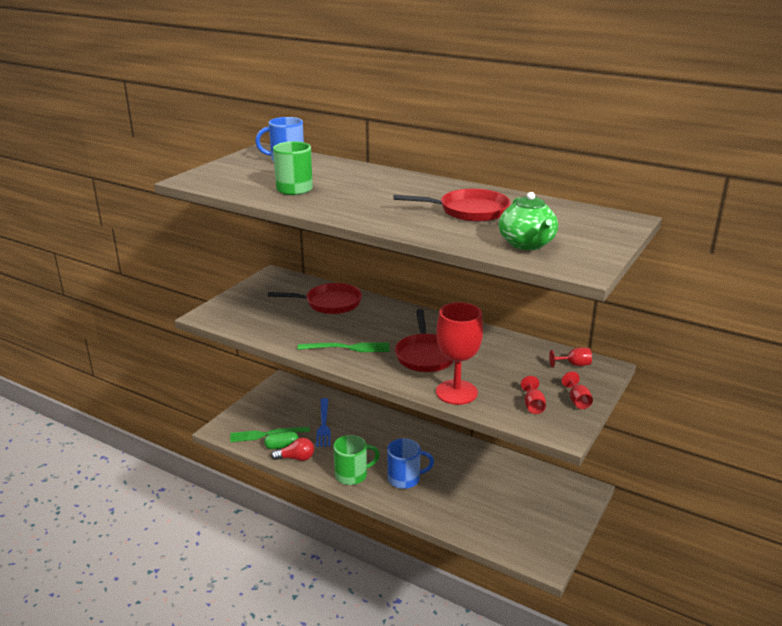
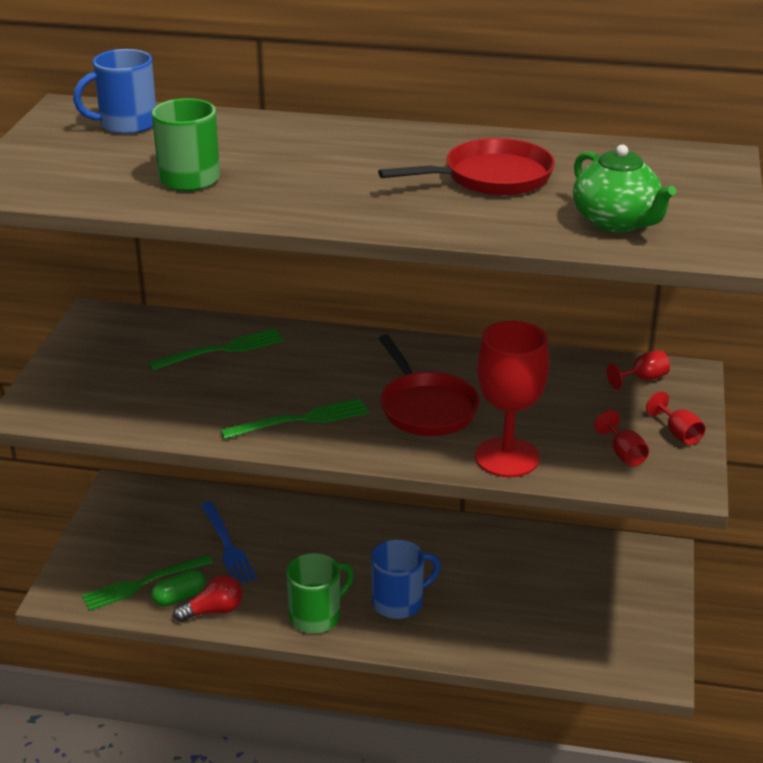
camera: 20 degrees left, 5 degrees up
red pan [268,283,362,314] -> green fork [148,328,284,371]

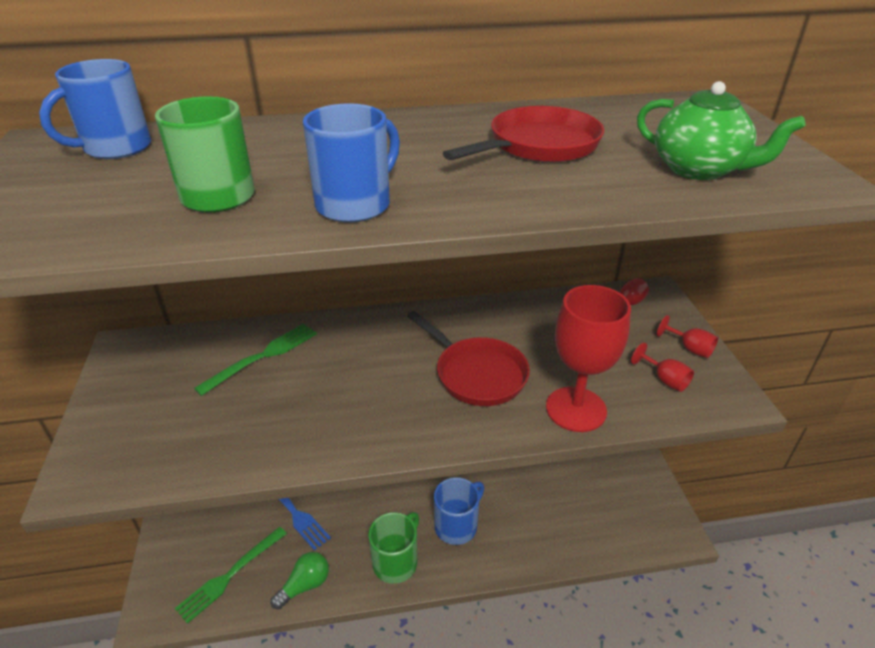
camera: 20 degrees left, 5 degrees up
green capsule [151,570,206,607] -> none
red light bulb [173,575,242,622] -> green light bulb [271,552,329,609]
green fork [221,398,369,439] -> none
none -> blue mug [303,103,400,223]

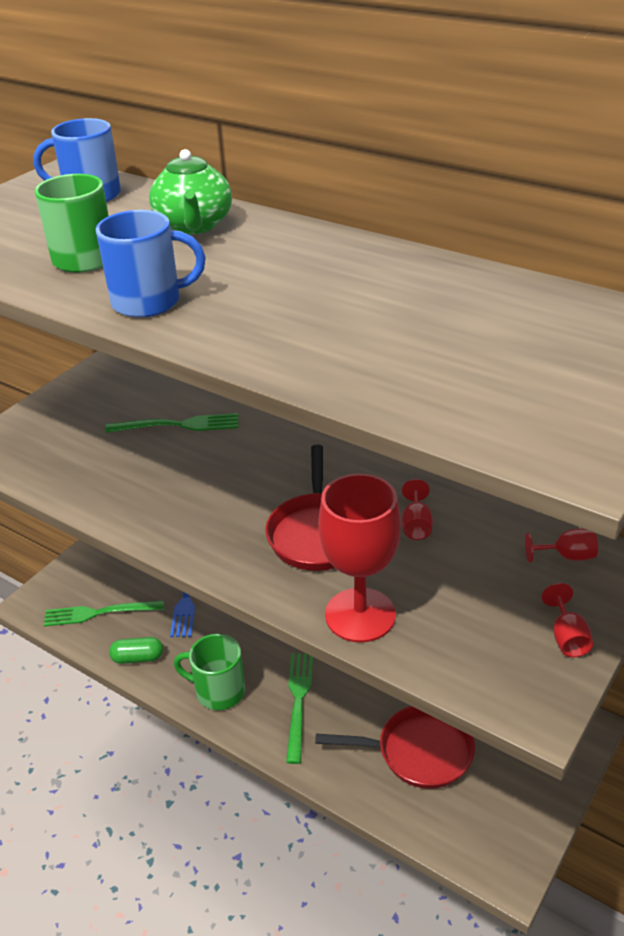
camera: 45 degrees right, 0 degrees up
green light bulb [271,552,329,609] -> green capsule [109,637,163,664]
green mug [368,512,419,584] -> green mug turned 150 degrees counterclockwise [174,634,245,710]
blue mug [434,477,484,545] -> green fork [286,653,313,764]
red pan [443,106,604,162] -> red pan moved to [315,706,475,789]
red goblet [631,343,694,392] -> red goblet moved to [402,479,433,540]
green teapot [637,81,805,180] -> green teapot moved to [149,149,232,235]

